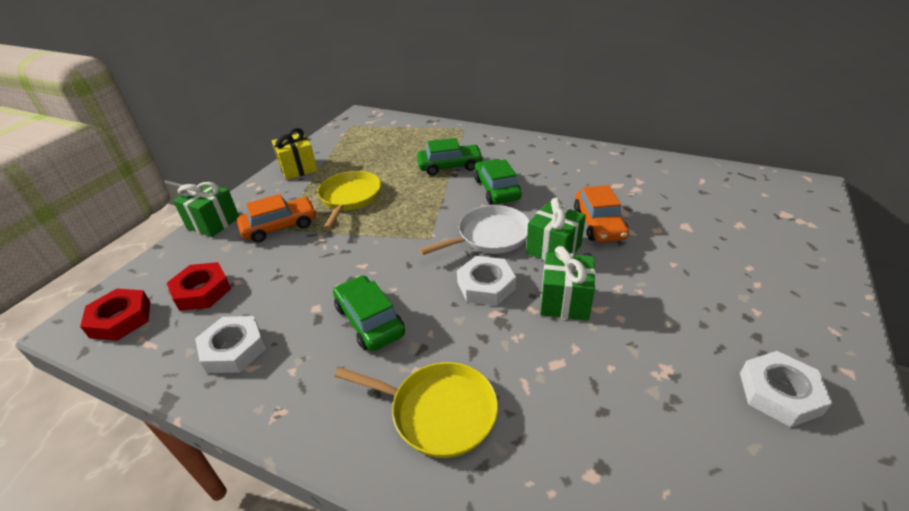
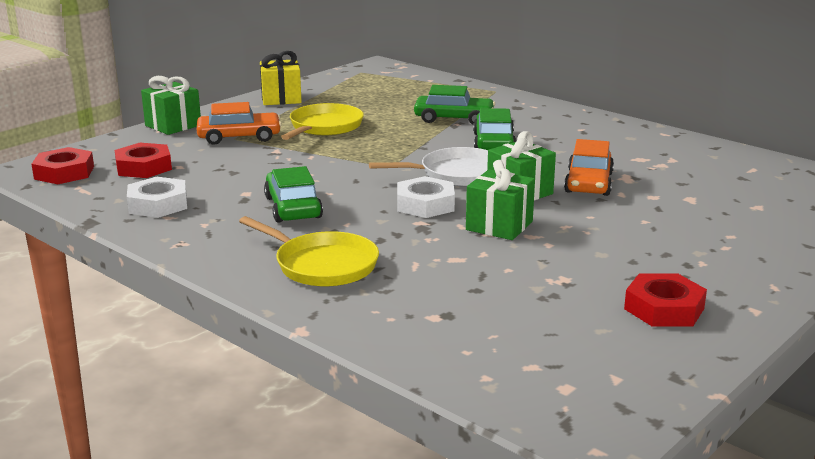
camera: 15 degrees right, 15 degrees down
white nut [740,351,832,427] -> red nut [624,273,707,327]

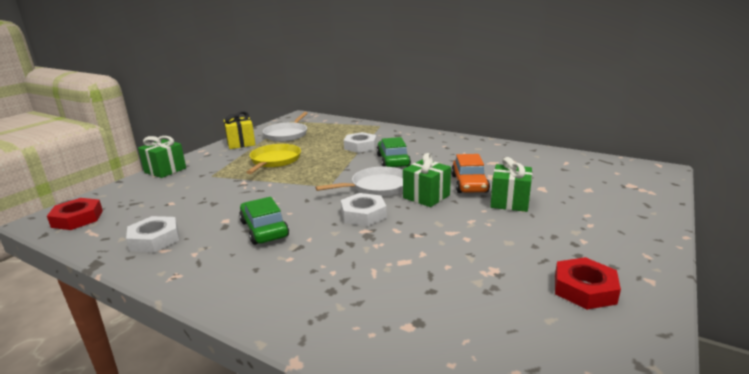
camera: 10 degrees left, 0 degrees up
red nut [115,143,172,178] -> none
orange car [197,102,282,145] -> none
yellow pan [239,216,379,287] -> none
green car [414,85,495,124] -> white nut [344,132,377,153]
green gift [466,160,535,240] -> green gift moved to [490,157,532,212]
none -> white pan [263,112,308,142]

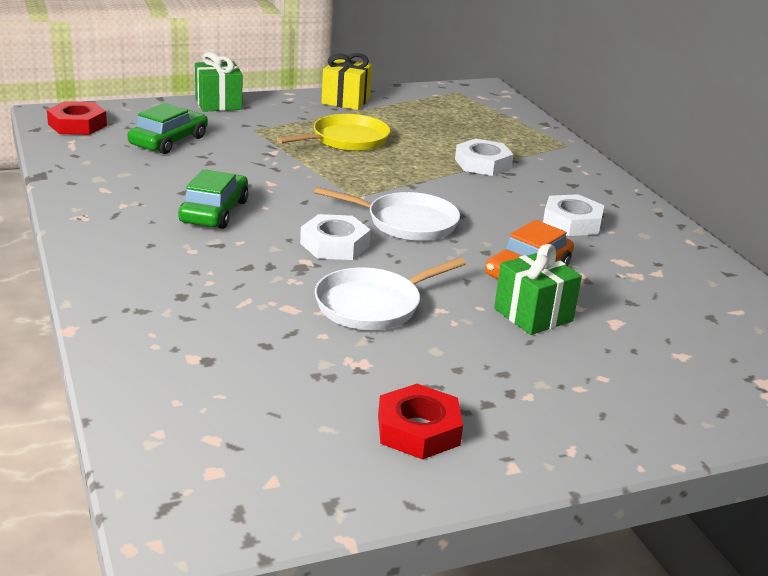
camera: 35 degrees right, 5 degrees up
white nut [126,216,179,252] -> white nut moved to [543,194,604,236]
white pan [263,112,308,142] -> white pan moved to [315,258,466,330]
green car [377,137,411,167] -> green car moved to [128,103,208,154]
green gift [403,153,451,207] -> none

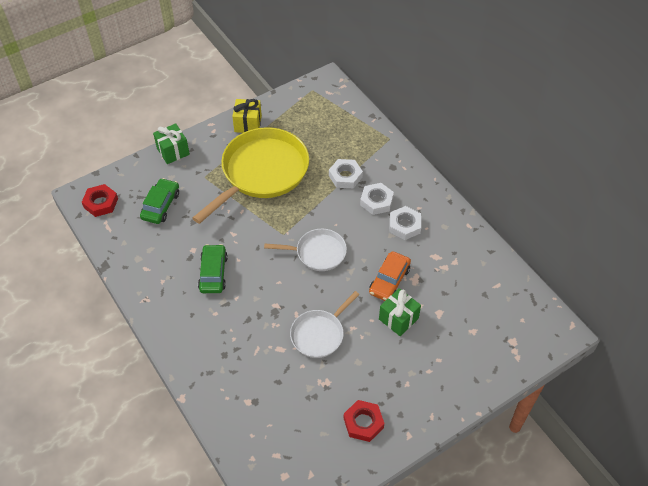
camera: 10 degrees left, 25 degrees up
yellow pan [277,114,391,151] -> yellow pan [192,127,309,224], size x1.88
white nut [300,214,371,260] -> white nut moved to [360,183,394,215]

